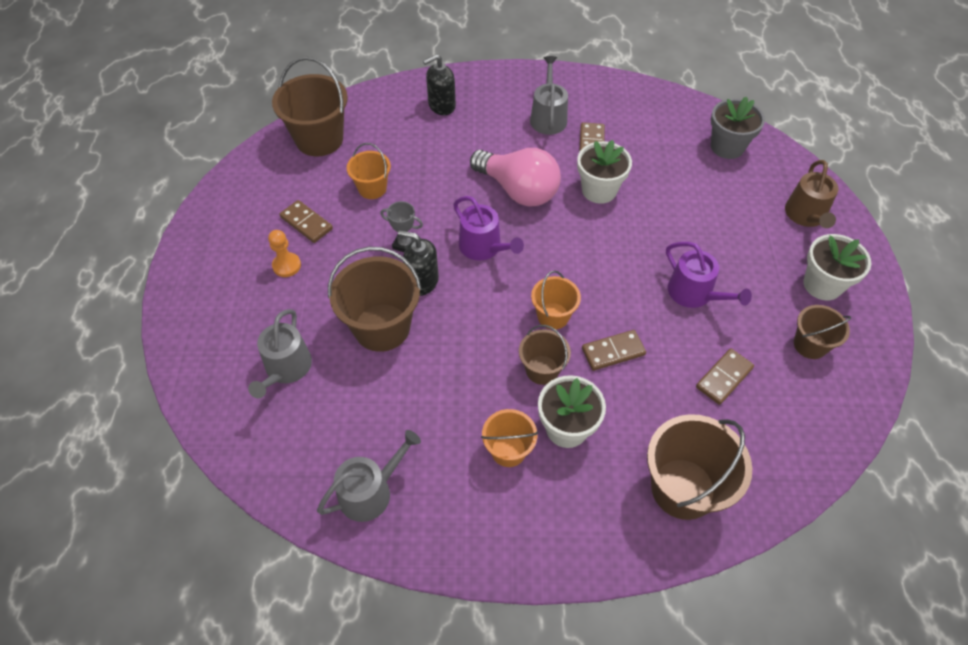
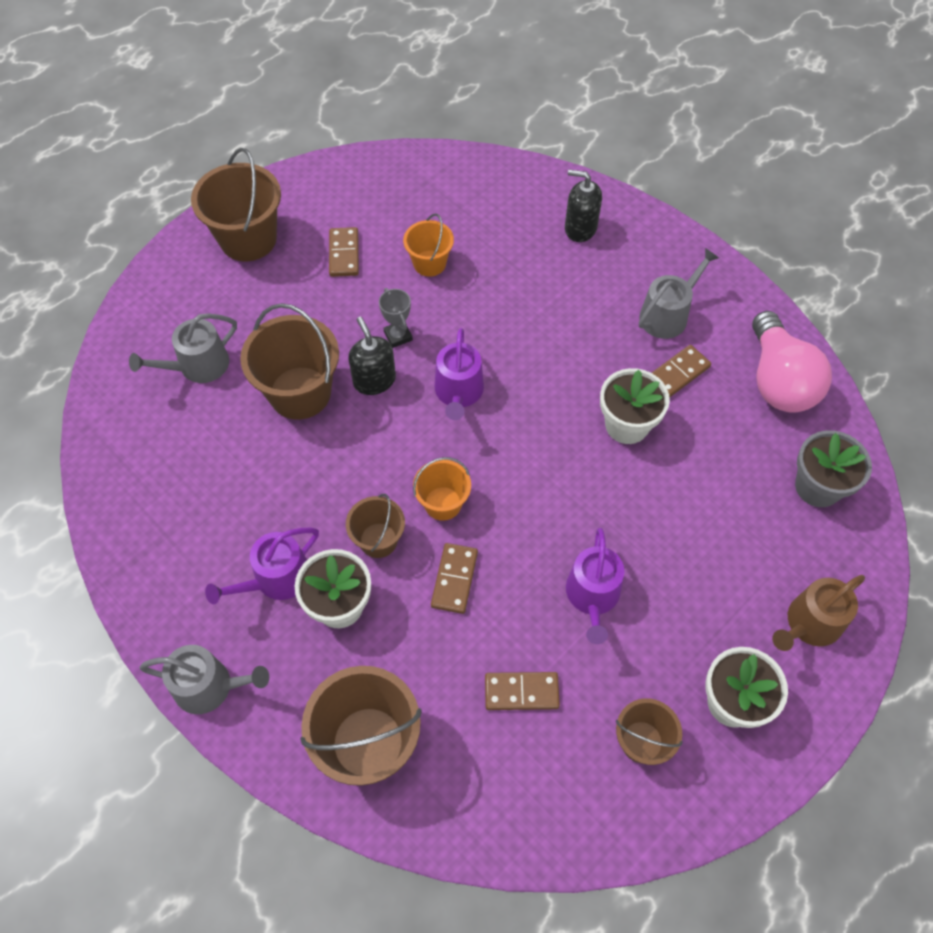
camera: 45 degrees right, 5 degrees up
orange pawn [268,230,301,277] -> none
brown bucket [272,57,348,156] -> brown bucket moved to [191,148,281,261]
grey watering can [317,430,421,522] -> grey watering can moved to [140,645,269,714]
pink light bulb [470,148,561,207] -> pink light bulb moved to [752,311,832,413]
orange bucket [481,409,538,467] -> purple watering can [205,528,319,604]
brown domino [582,330,646,371] -> brown domino turned 75 degrees clockwise [431,543,478,614]

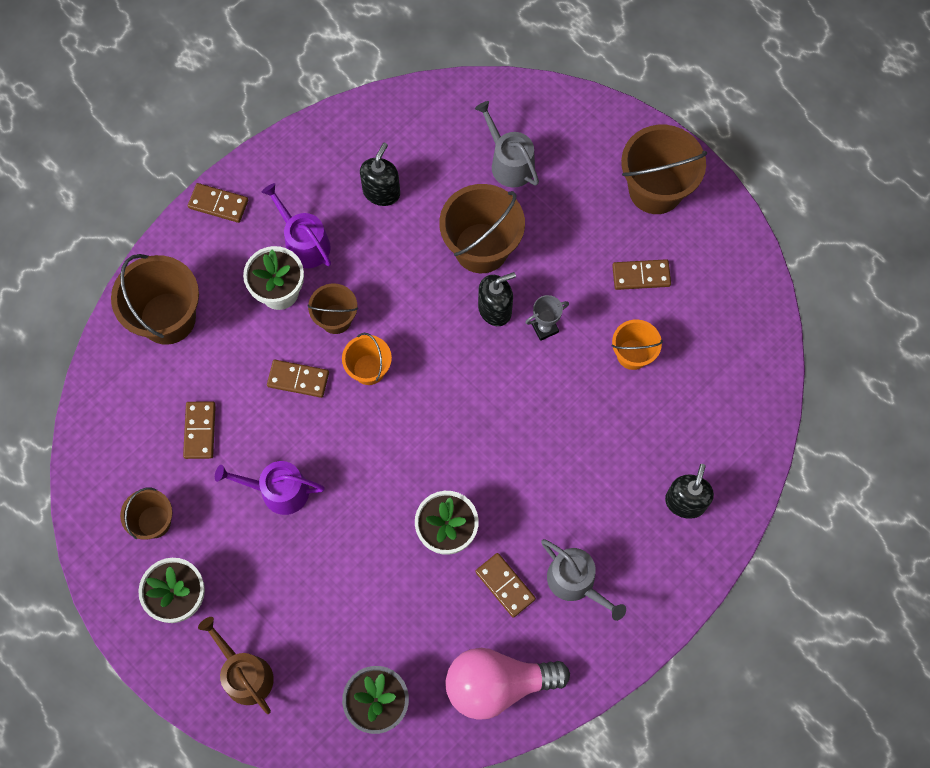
camera: 90 degrees right, 10 degrees up
grey watering can [140,645,269,714] -> brown domino [188,183,248,223]
purple watering can [435,328,484,420] -> none
none -> black soap dispenser [360,143,400,206]

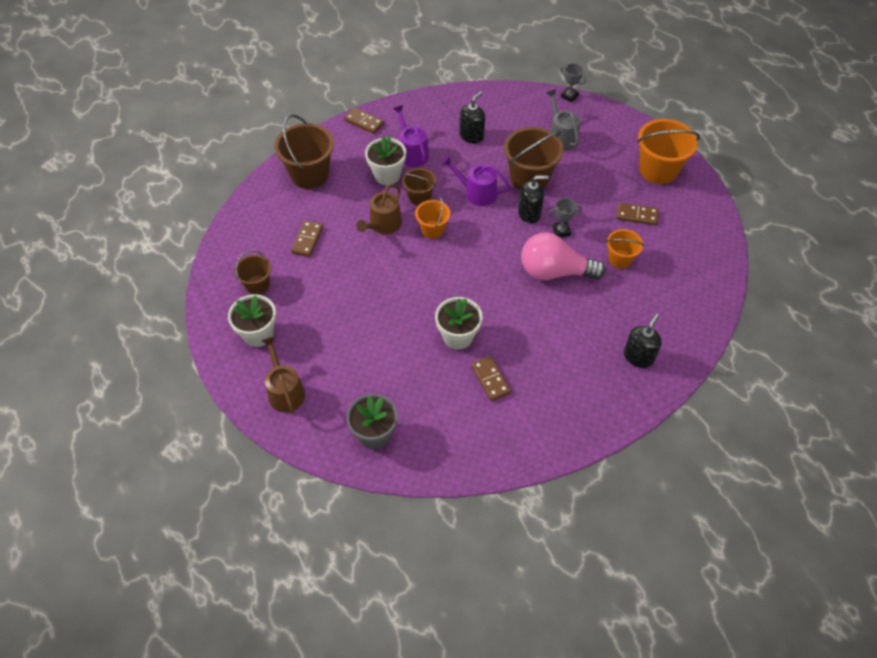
camera: 15 degrees right, 15 degrees down
purple watering can [215,461,325,515] -> purple watering can moved to [442,156,510,206]
brown domino [267,360,329,398] -> brown watering can [356,184,402,234]
pink light bulb [445,648,570,720] -> pink light bulb moved to [521,232,605,280]
grey watering can [541,539,626,621] -> none
brown bucket [621,125,707,214] -> orange bucket [637,119,700,184]
none -> grey trophy [560,63,586,102]

